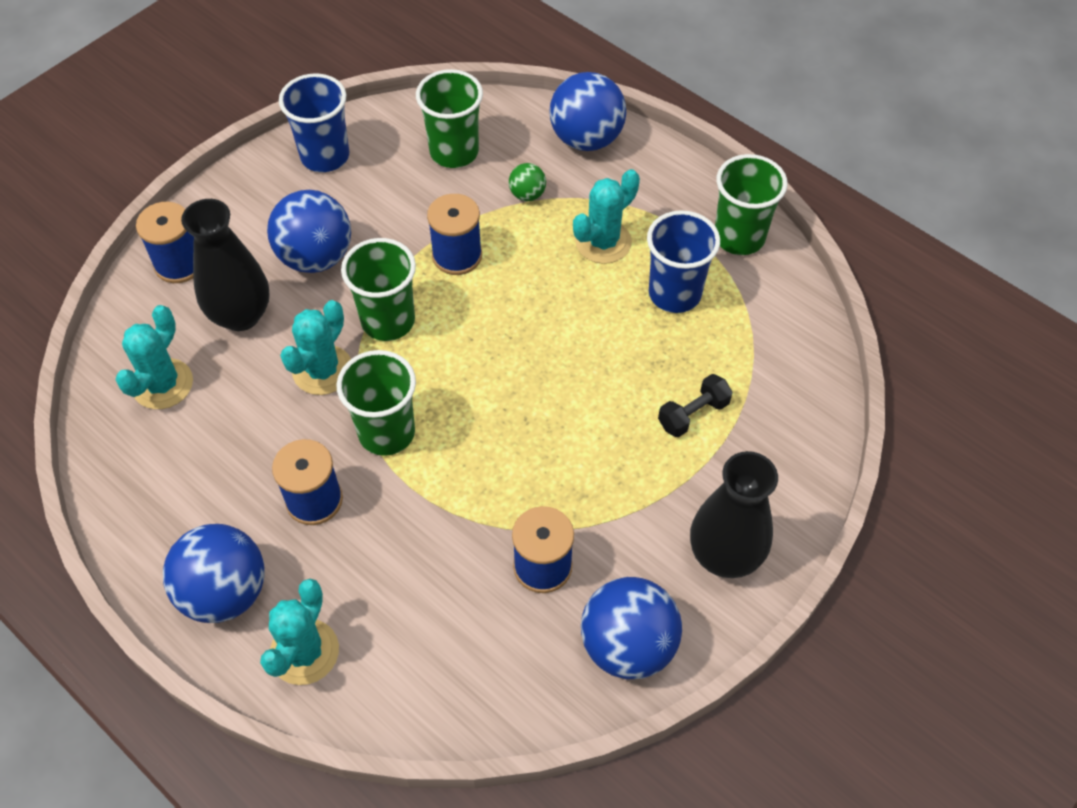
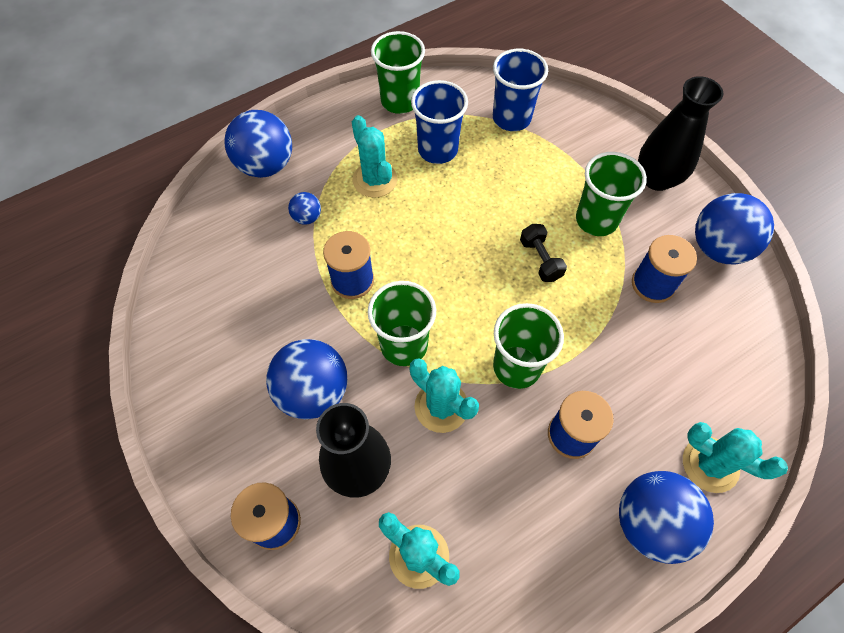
camera: 75 degrees left, 5 degrees up
blue cup [279,74,349,172] -> blue cup moved to [493,49,548,131]
green cup [416,69,483,168] -> green cup moved to [576,152,647,236]
green ball [509,163,546,201] -> blue ball [288,192,321,225]
black dumbbell [658,374,733,437] -> black dumbbell moved to [520,224,567,282]

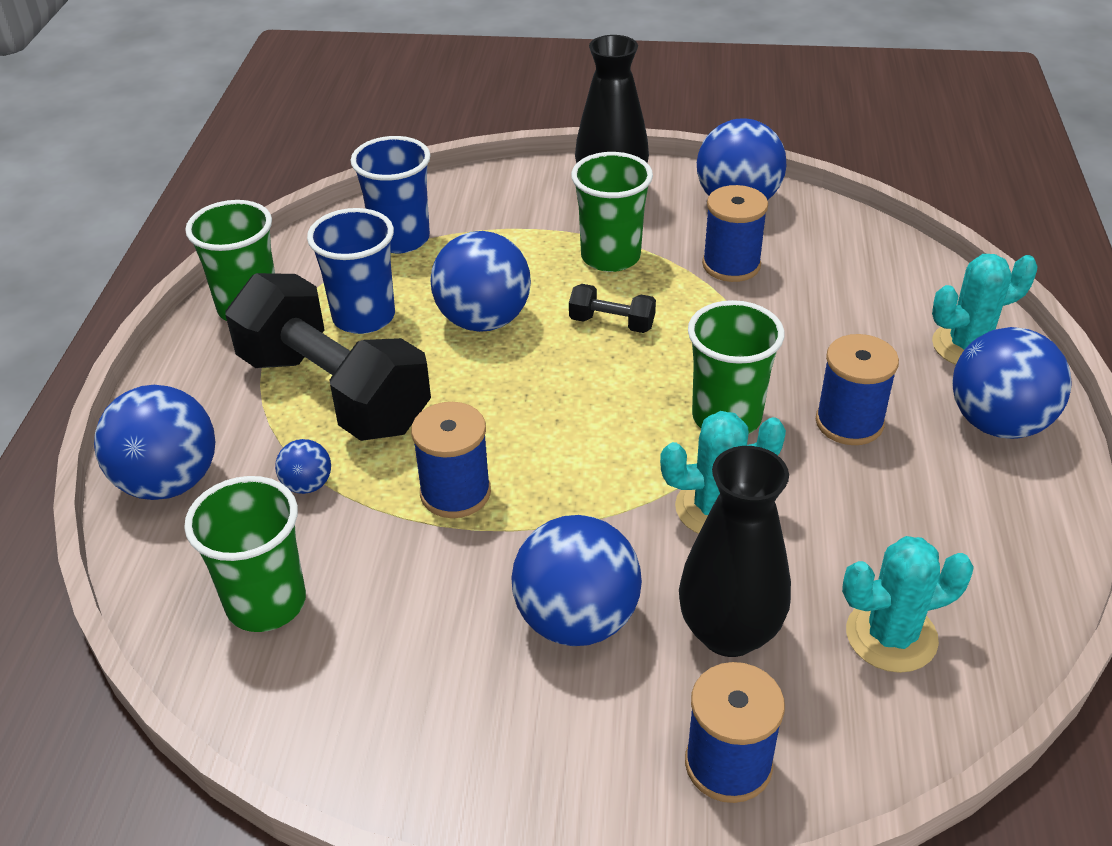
camera: 50 degrees left, 20 degrees down
turquoise cactus [352,115,397,198] -> black dumbbell [225,273,431,441]
green cup [367,281,436,366] -> green cup moved to [184,476,306,632]
none -> blue ball [430,231,531,332]

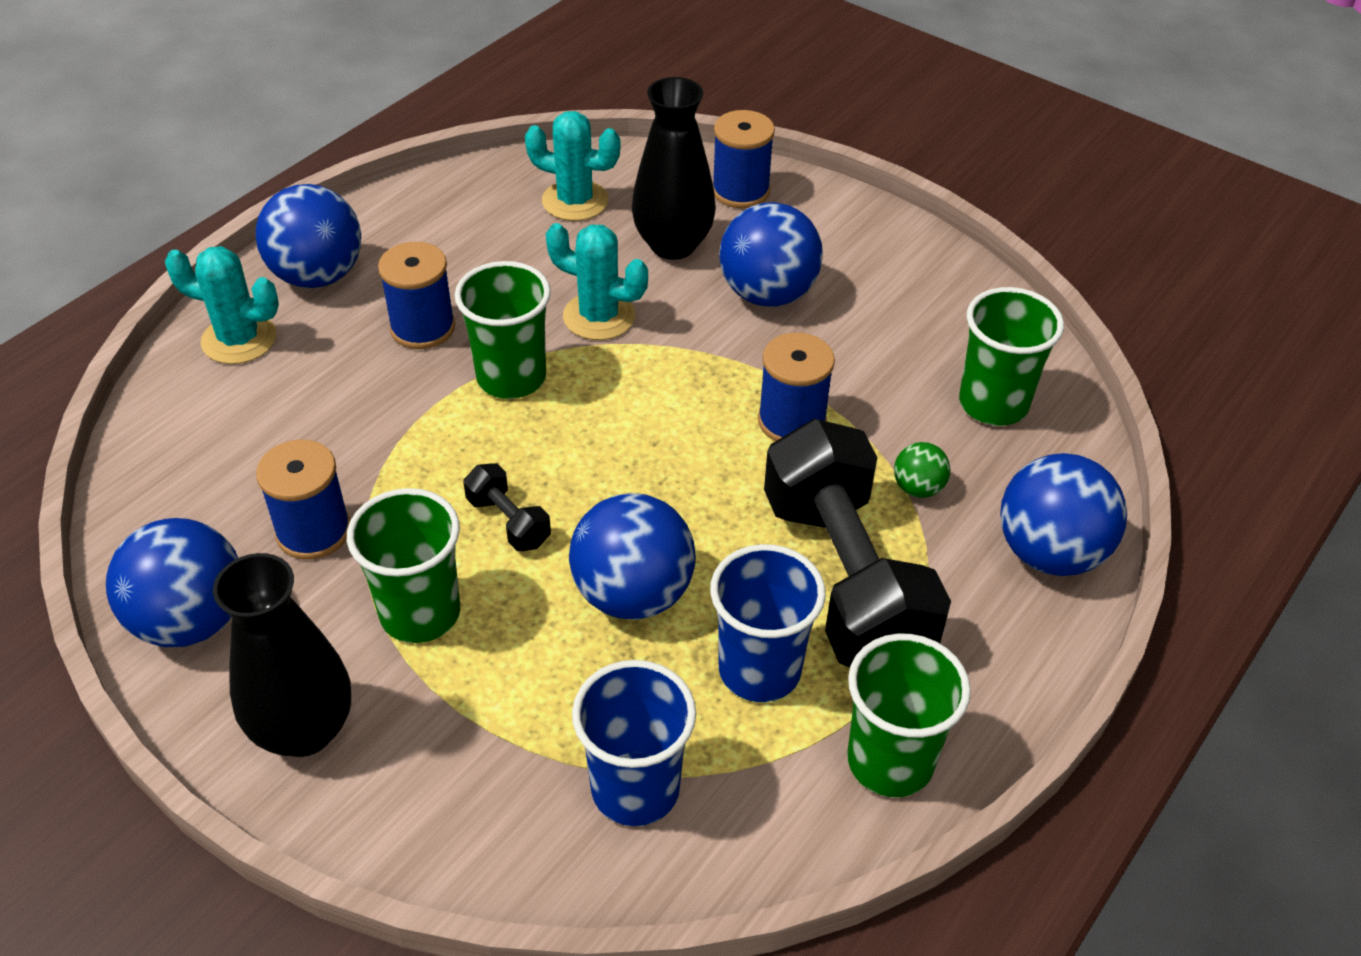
camera: 150 degrees left, 5 degrees up
blue ball [275,439,331,494] -> green ball [894,442,950,498]

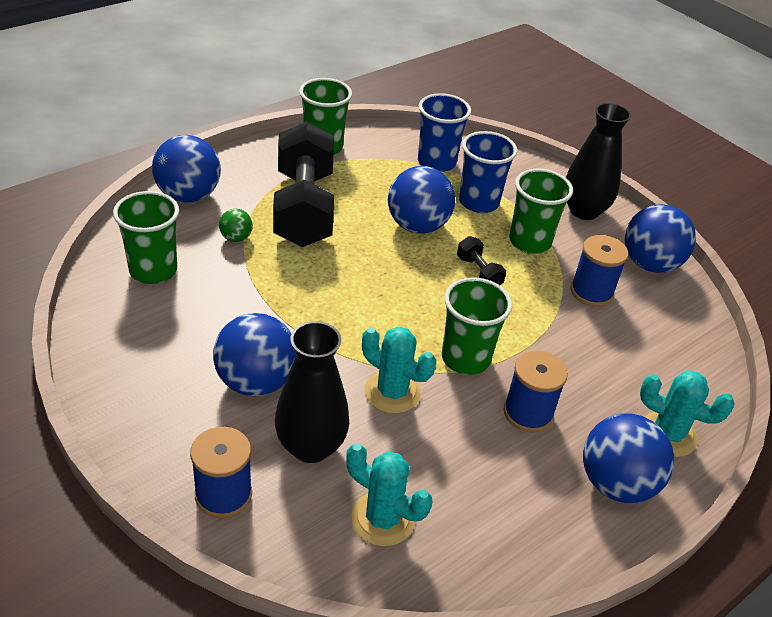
camera: 170 degrees left, 5 degrees down
blue cup [710,544,826,702] -> blue cup moved to [459,131,517,213]
blue spool [758,333,835,441] -> none

